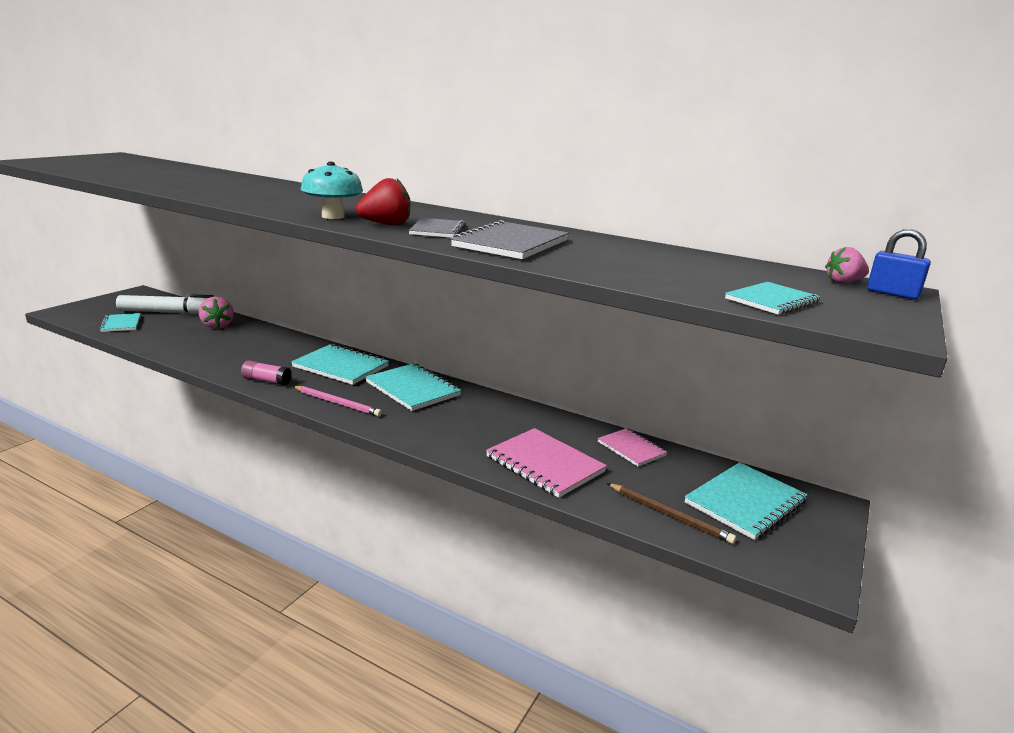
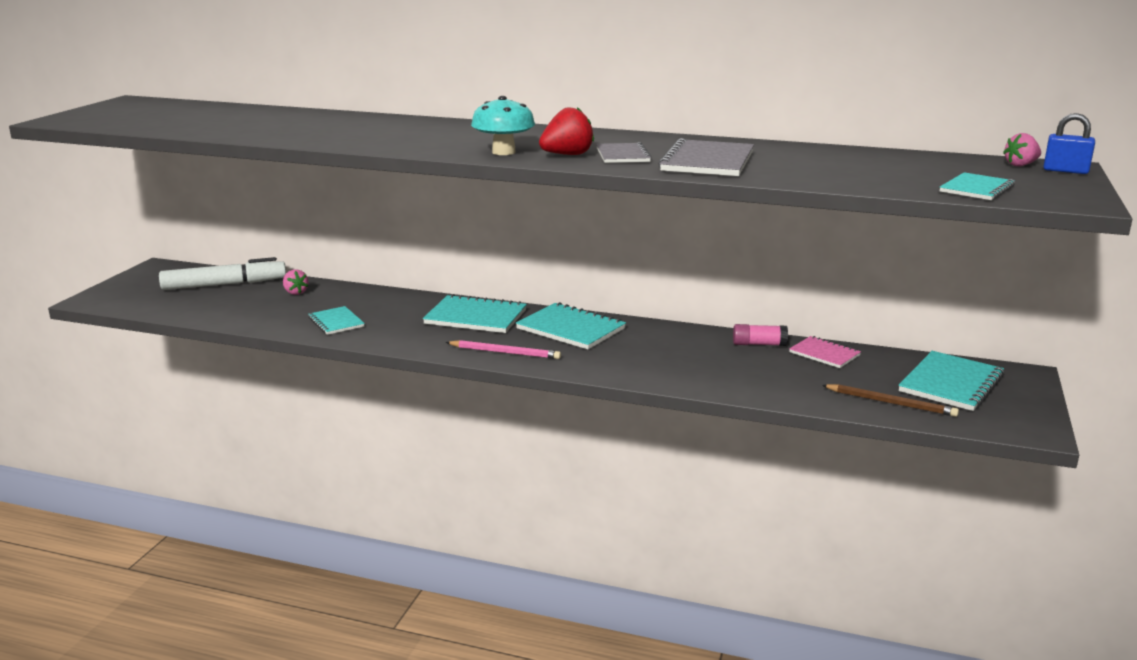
camera: 10 degrees left, 0 degrees up
turquoise notebook [99,313,141,332] -> turquoise notebook moved to [308,306,365,335]
pink strawberry [199,297,234,329] -> pink strawberry [283,269,308,295], size x0.66
pink glue stick [241,360,292,385] -> pink glue stick moved to [733,324,788,346]
pink notebook [486,428,607,498] -> none

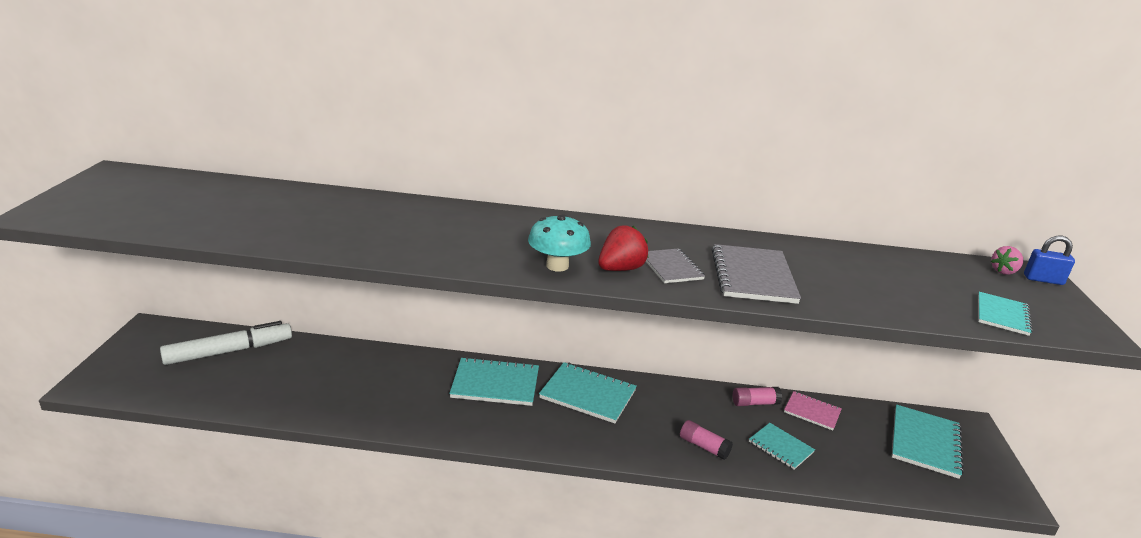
camera: 15 degrees left, 5 degrees up
pink strawberry [283,269,308,295] -> none
turquoise notebook [308,306,365,335] -> turquoise notebook moved to [749,423,815,470]
pink pencil [446,340,561,359] -> none
brown pencil [822,384,959,417] -> none
none -> pink glue stick [680,420,733,460]

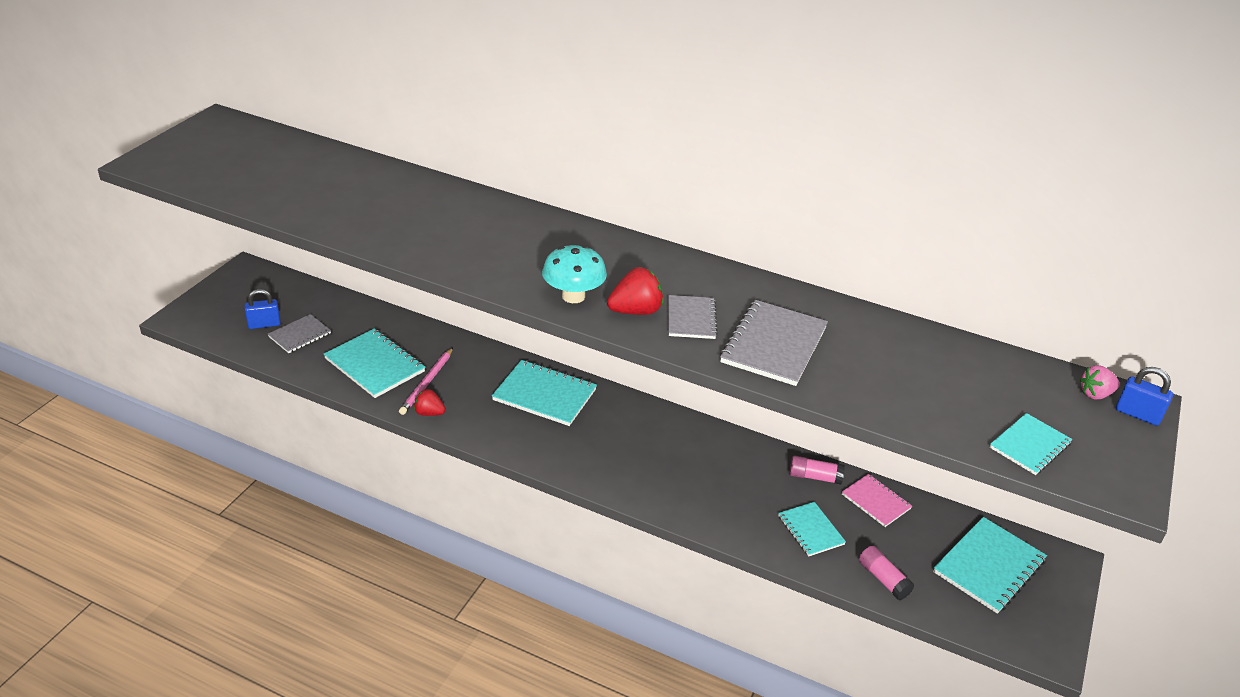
camera: 20 degrees right, 10 degrees up
white marker [160,321,292,365] -> none
turquoise notebook [539,362,637,424] -> turquoise notebook moved to [324,329,425,398]
pink glue stick [680,420,733,460] -> pink glue stick moved to [859,546,914,600]
none -> blue padlock [244,289,281,329]
none -> grey notebook [268,314,331,353]
none -> pink pencil [399,348,453,415]
none -> red strawberry [414,389,446,416]

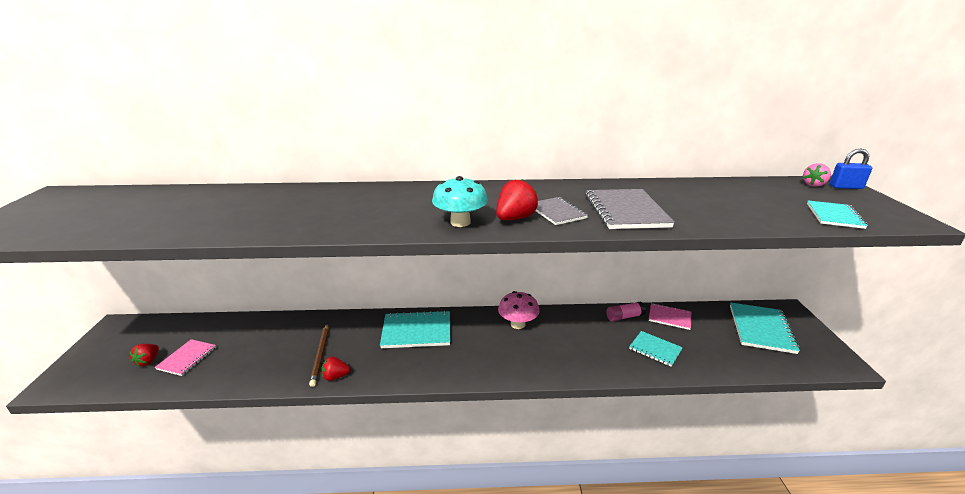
camera: 25 degrees left, 10 degrees down
blue padlock [244,289,281,329] -> red strawberry [129,344,159,367]
grey notebook [268,314,331,353] -> pink notebook [155,339,216,376]
turquoise notebook [324,329,425,398] -> none
pink pencil [399,348,453,415] -> brown pencil [309,323,329,387]
pink glue stick [859,546,914,600] -> none
none -> pink mushroom [498,291,539,329]

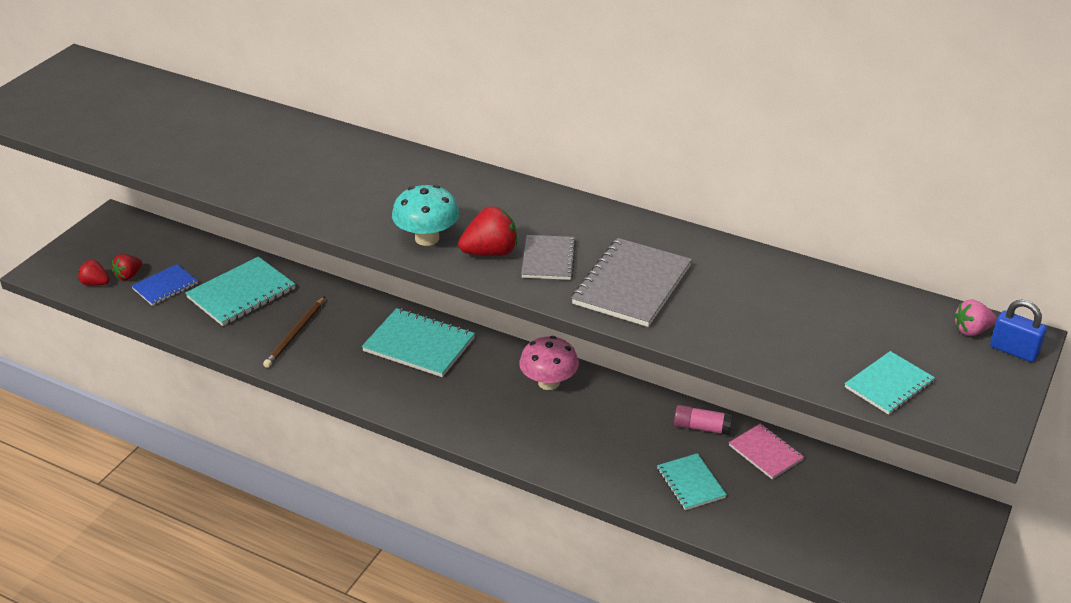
camera: 30 degrees right, 10 degrees up
pink notebook [155,339,216,376] -> blue notebook [131,264,198,306]
red strawberry [321,356,350,381] -> red strawberry moved to [78,260,110,286]
turquoise notebook [730,303,800,354] -> turquoise notebook moved to [185,256,295,326]

